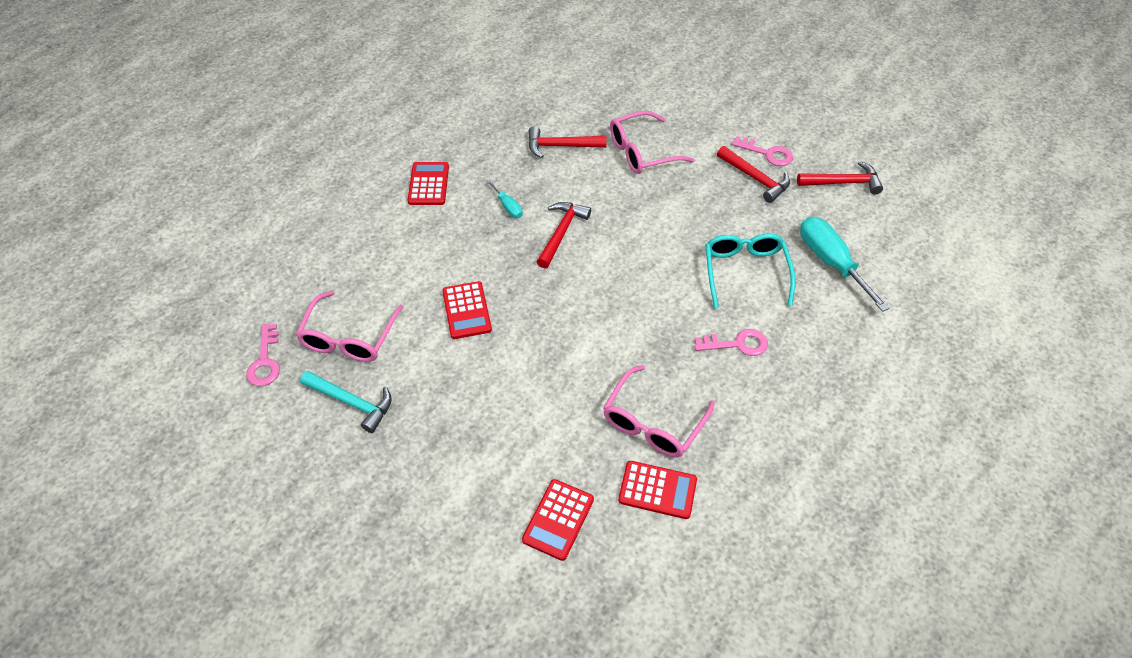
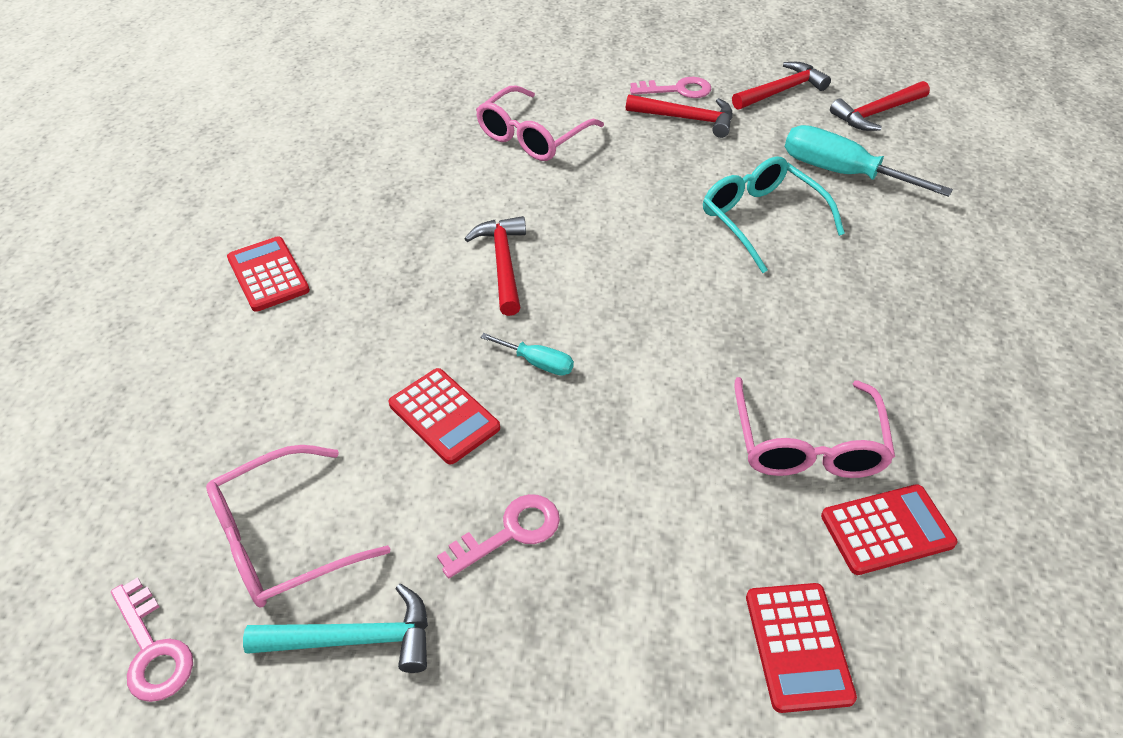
camera: 30 degrees left, 5 degrees down
pink glasses [296,291,403,362] -> pink glasses turned 75 degrees clockwise [206,445,390,608]
turquoise screwdriver [487,179,523,218] -> turquoise screwdriver moved to [480,333,574,376]
red hammer [529,126,606,158] -> red hammer moved to [830,81,930,131]
pink key [694,329,768,356] -> pink key moved to [437,494,560,578]

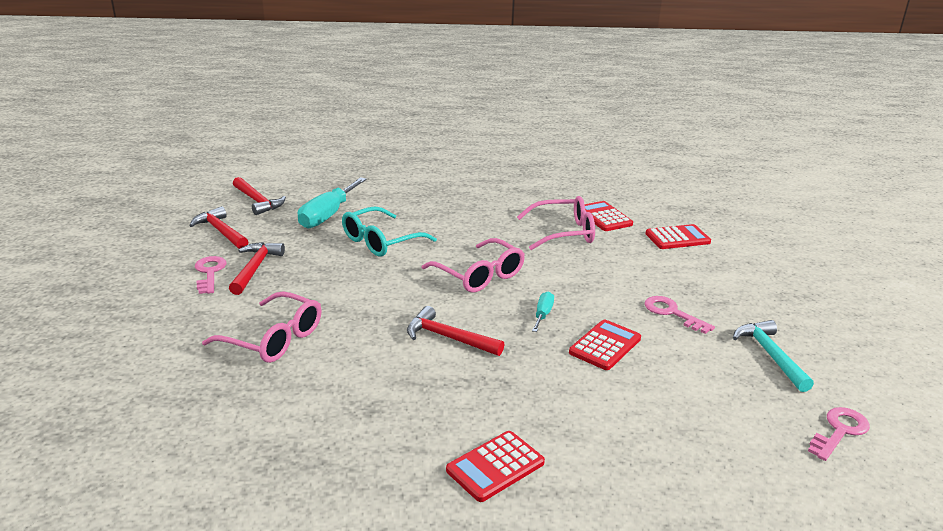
camera: 100 degrees left, 20 degrees down
pink glasses [206,445,390,608] -> pink glasses moved to [421,238,525,293]
red hammer [464,216,526,316] -> red hammer turned 45 degrees clockwise [407,306,504,356]

